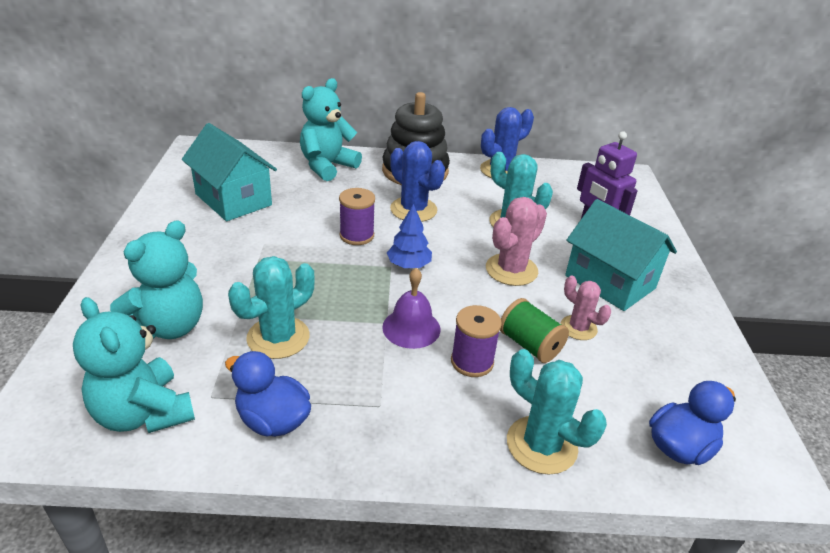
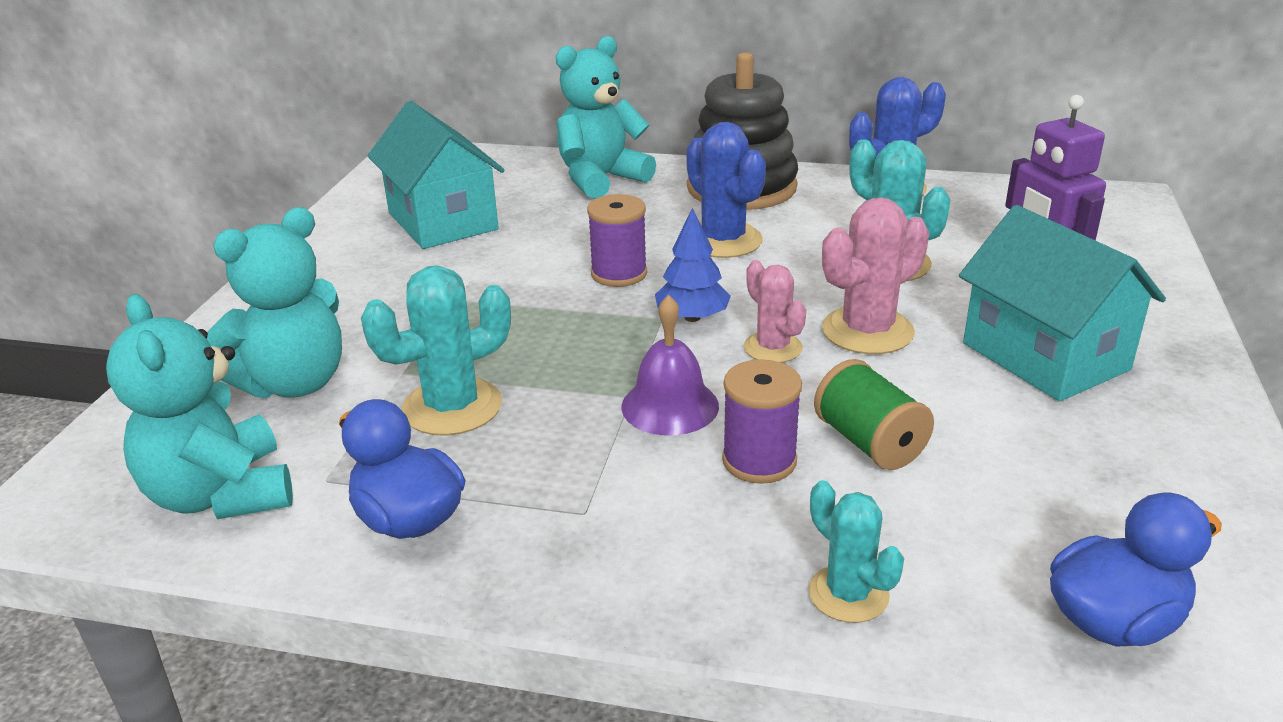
camera: 15 degrees right, 5 degrees down
turquoise cactus [507,349,607,475] -> turquoise cactus [808,481,904,623], size x0.63
pink cactus [561,276,611,340] -> pink cactus moved to [744,260,806,363]

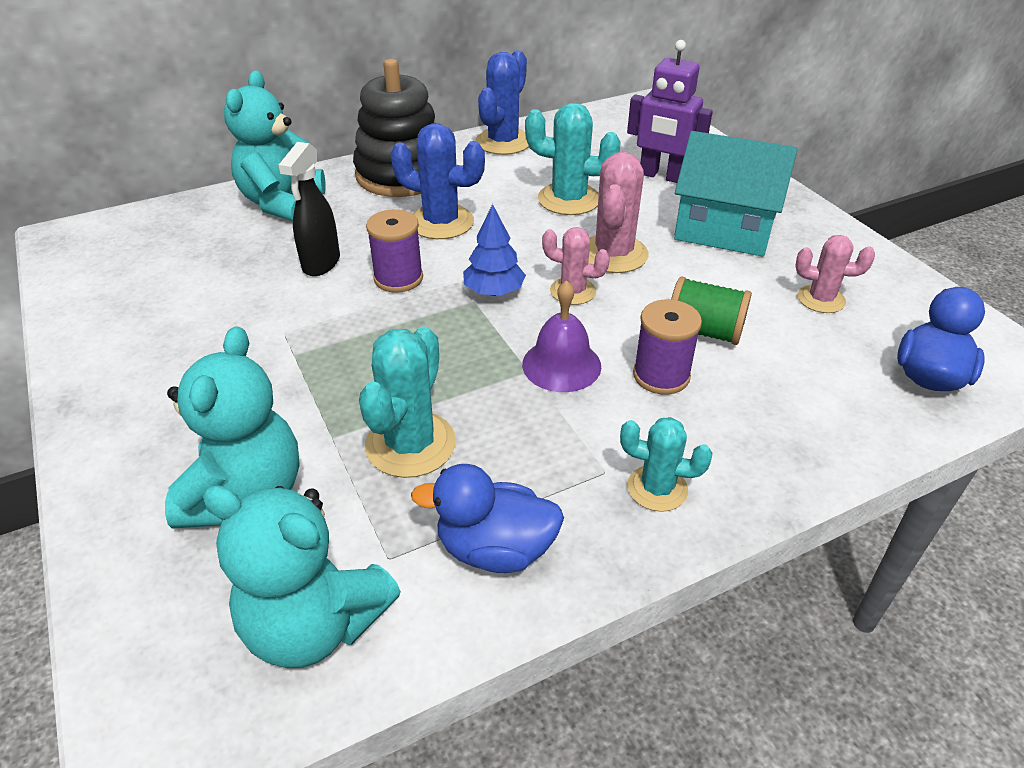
camera: 40 degrees left, 10 degrees up
turquoise house [368,101,505,249] -> none
turquoise cactus [808,481,904,623] -> turquoise cactus moved to [620,417,712,512]
none -> black spray bottle [278,142,340,276]
none -> pink cactus [796,235,875,313]

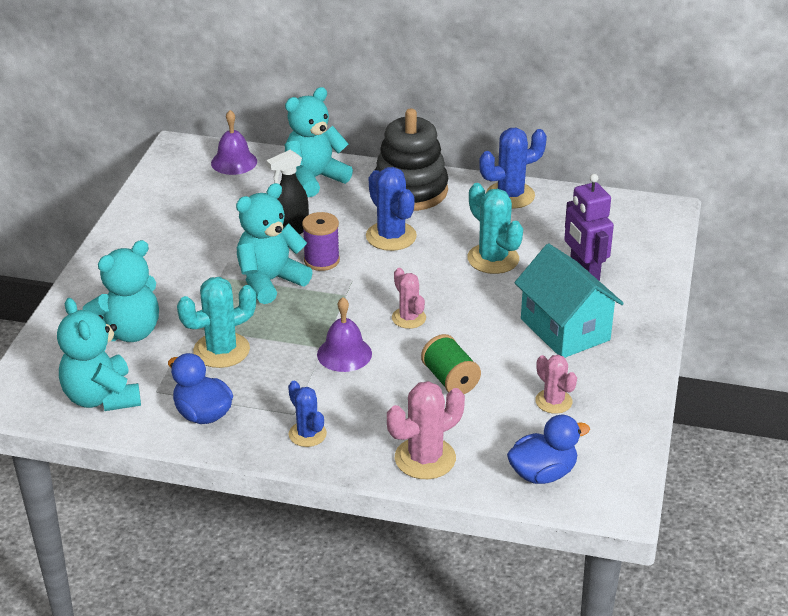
camera: 40 degrees right, 5 degrees down
blue tree [463,204,526,296] -> none
pink cactus [588,152,649,273] -> pink cactus moved to [387,381,465,479]
turquoise cactus [620,417,712,512] -> blue cactus [288,381,327,447]
purple spool [633,299,702,395] -> none
none -> purple bell [211,110,257,175]
none -> turquoise teddy bear [236,183,312,304]

